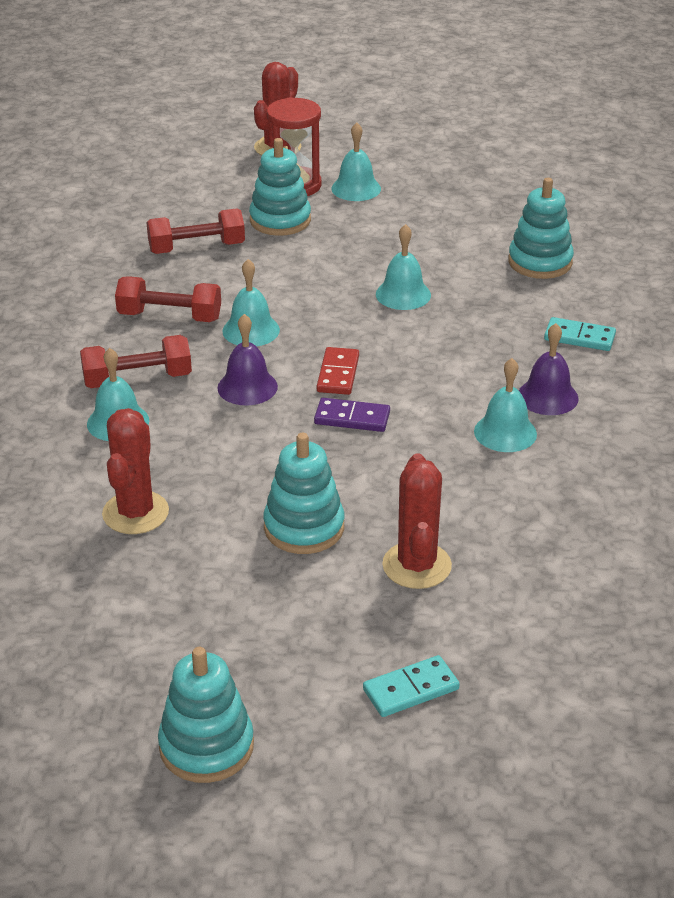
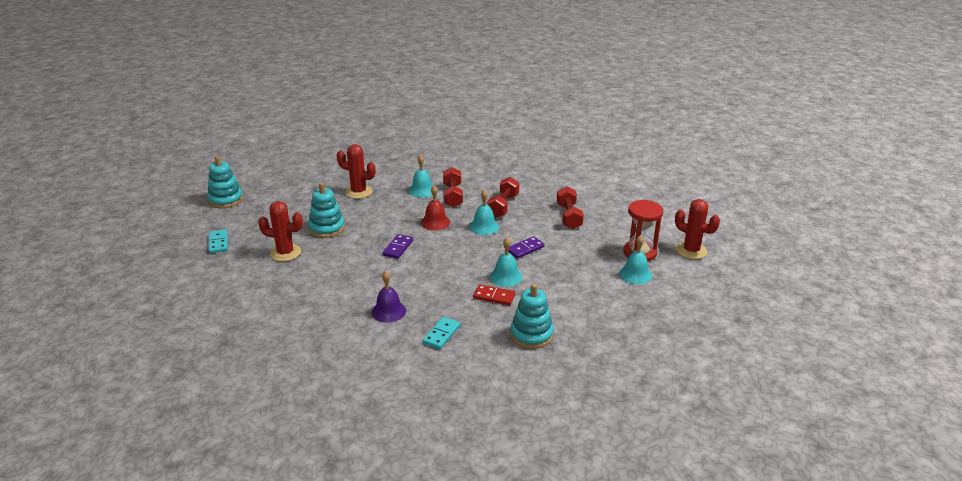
camera: 100 degrees right, 5 degrees down
purple bell [217,314,278,405] -> red bell [421,185,450,230]
turquoise stacking toy [249,138,311,236] -> none
red domino [317,347,359,395] -> red domino moved to [473,284,515,305]
turquoise bell [474,358,537,452] -> none
none -> purple domino [508,236,545,259]

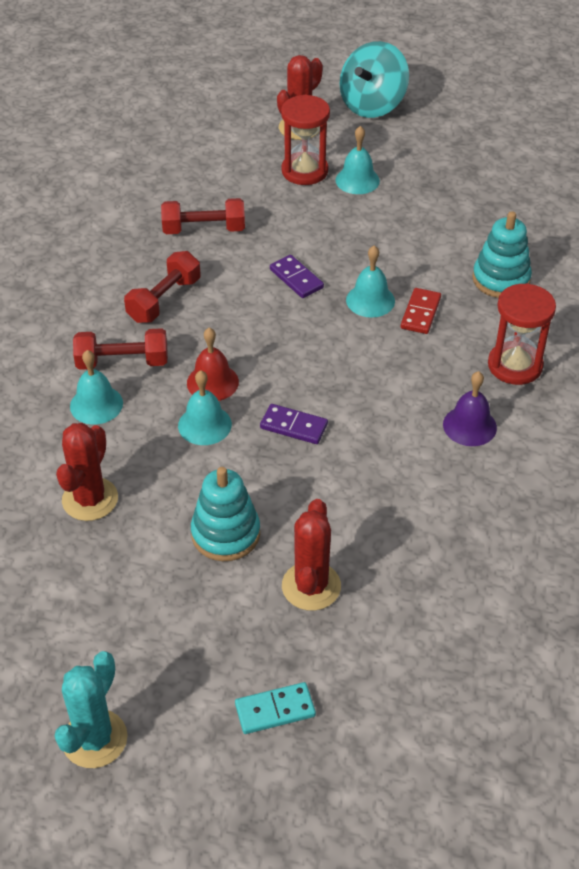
camera: 90 degrees left, 15 degrees up
turquoise stacking toy [207,156,243,208] -> turquoise cactus [54,651,127,768]
turquoise domino [422,317,460,349] -> red hourglass [488,283,556,385]
turquoise bell [469,189,499,235] -> turquoise bell moved to [178,370,232,445]
red dumbbell [487,177,519,217] -> red dumbbell turned 75 degrees counterclockwise [124,251,200,323]
none -> turquoise spinning top [340,41,409,118]

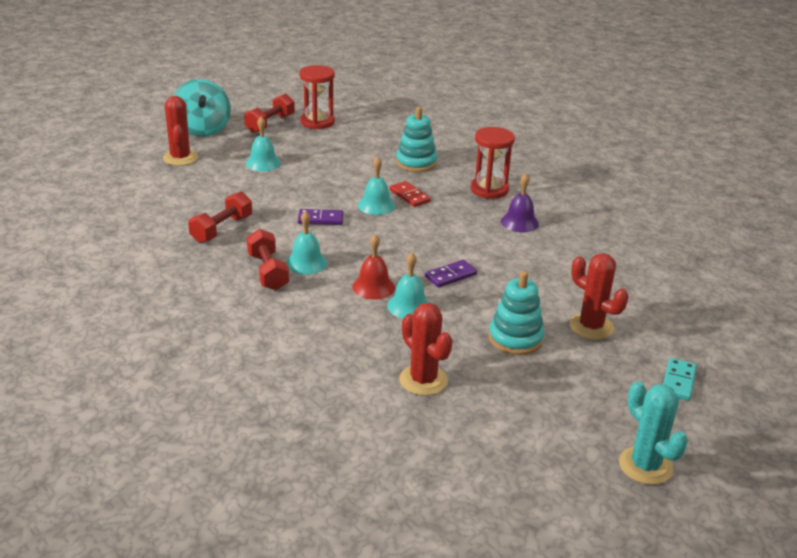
camera: 55 degrees left, 15 degrees down
turquoise bell [70,350,123,424] -> turquoise bell moved to [286,211,327,275]
red dumbbell [73,328,168,370] -> red dumbbell moved to [244,94,295,133]
red hourglass [281,95,330,185] -> red hourglass moved to [299,65,335,129]

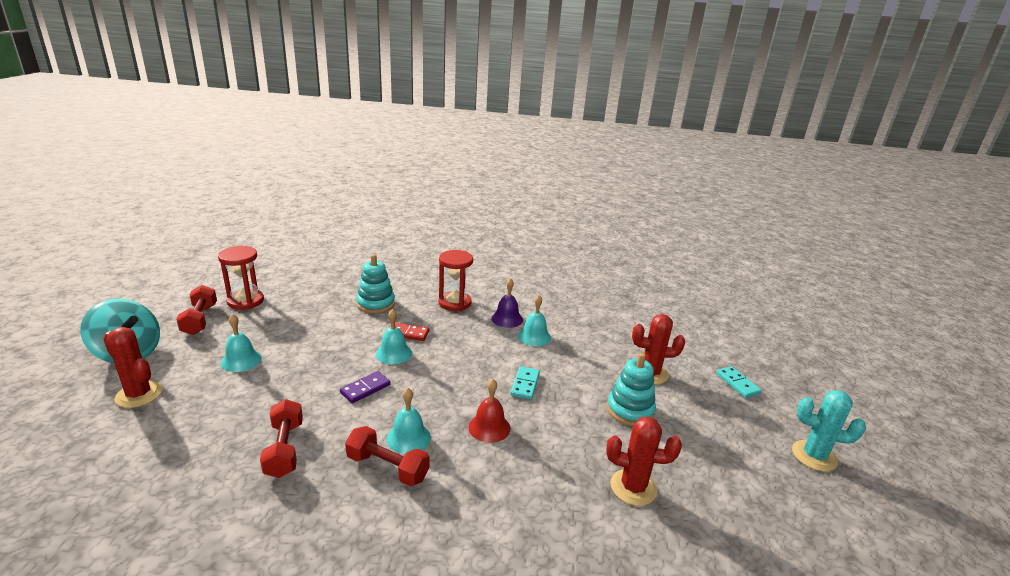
camera: 45 degrees left, 5 degrees down
turquoise bell [387,253,429,319] -> turquoise bell moved to [518,295,551,346]
purple domino [425,260,477,288] -> turquoise domino [510,366,540,400]

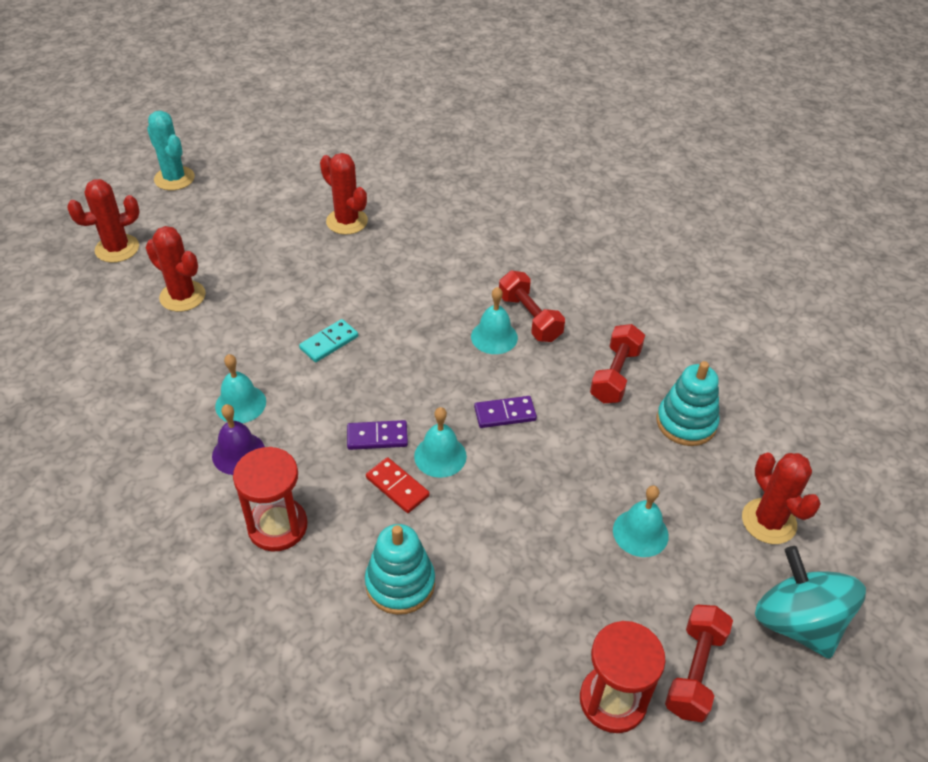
camera: 145 degrees left, 20 degrees up
red bell [468,379,510,443] -> none
turquoise stacking toy [607,353,656,426] -> turquoise stacking toy moved to [657,361,720,446]
turquoise domino [716,366,762,398] -> red cactus [67,179,139,263]
none -> purple domino [347,420,408,450]

